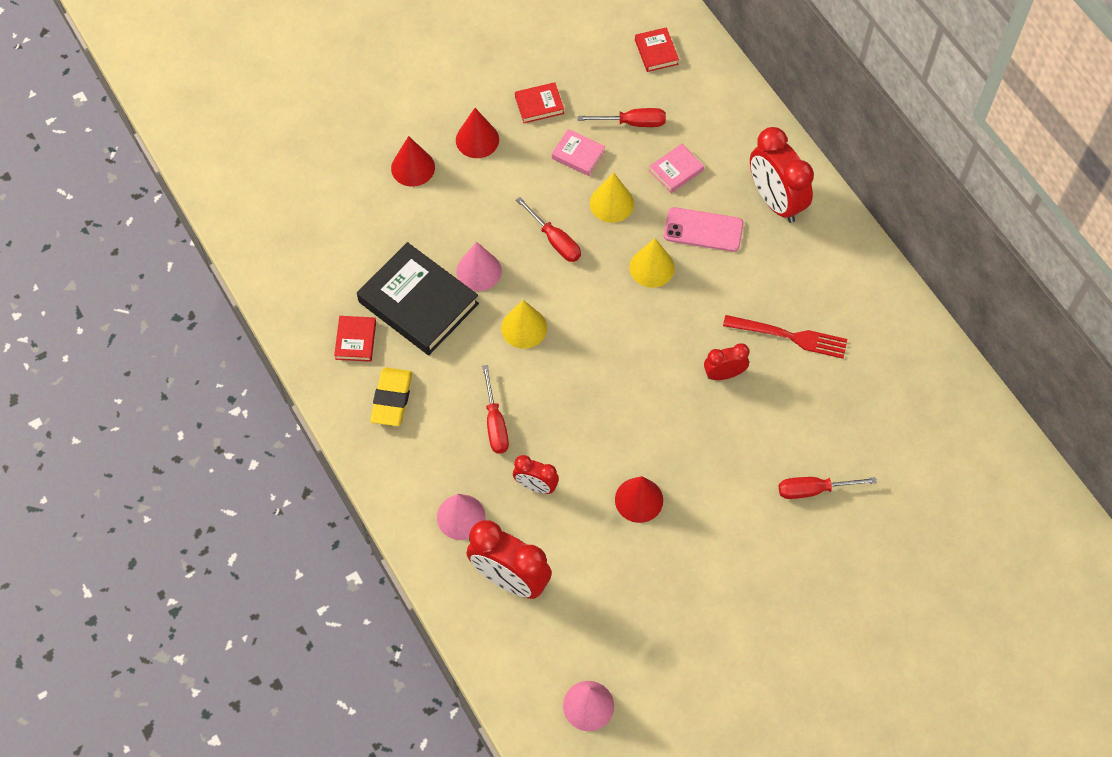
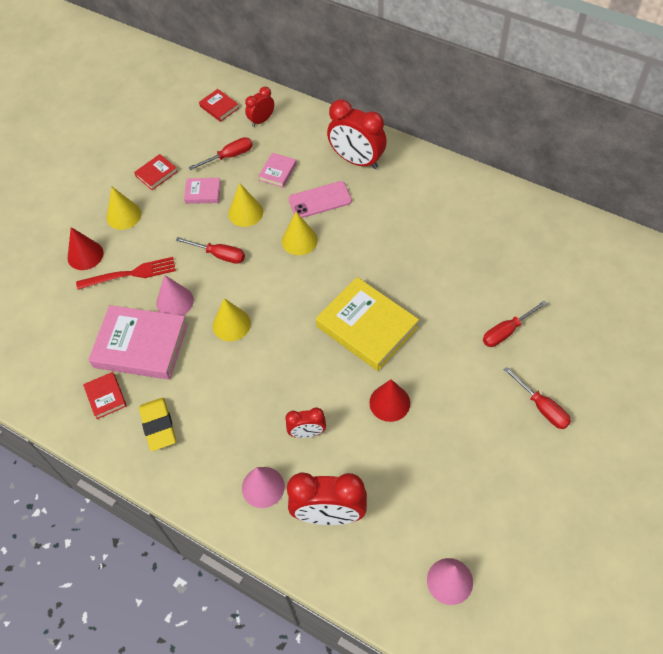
camera: 25 degrees left, 5 degrees down
black book [357,242,479,355] -> pink book [88,305,188,380]
red cone [456,108,499,158] -> yellow cone [107,187,141,230]
red screwdriver [482,365,509,454] -> red screwdriver moved to [504,367,571,429]
red clock [704,343,749,380] -> red clock moved to [245,87,274,127]
red fork [723,315,847,359] -> red fork moved to [76,257,176,290]
none -> yellow book [316,277,419,371]

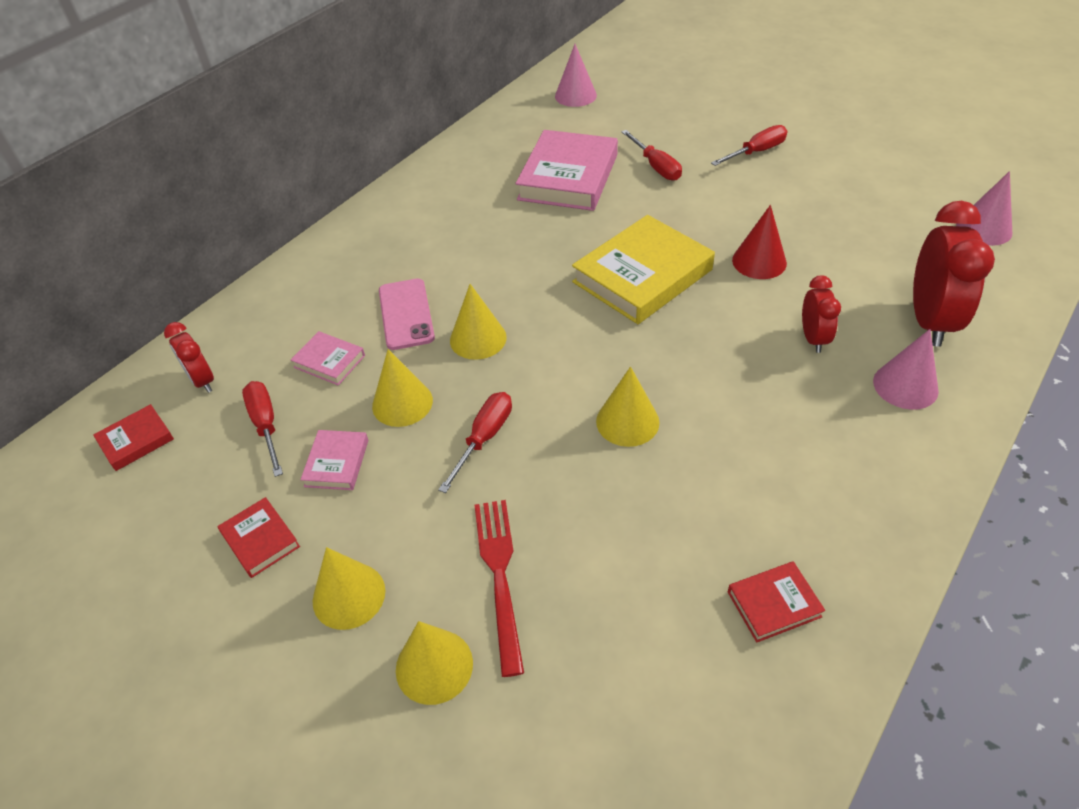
camera: 85 degrees left, 10 degrees down
red cone [68,227,103,270] -> yellow cone [396,621,473,705]
pink book [88,305,188,380] -> pink book moved to [515,130,618,211]
yellow eraser [139,398,176,451] -> none
pink cone [156,275,194,316] -> pink cone moved to [555,44,597,107]
red clock [327,100,387,169] -> none

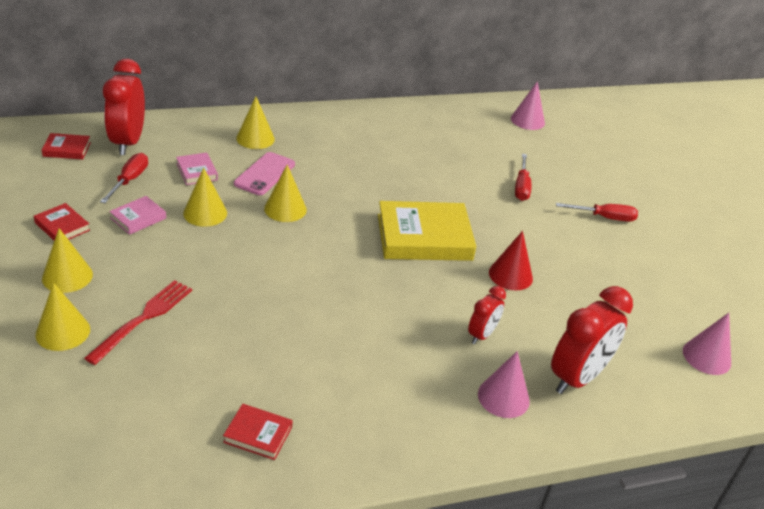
camera: 30 degrees right, 10 degrees down
red clock [164,322,214,393] -> red clock [103,59,145,155], size x1.83
red book [218,497,300,578] -> red book turned 45 degrees counterclockwise [34,203,90,240]
red screwdriver [438,392,512,493] -> none
pink book [515,130,618,211] -> none
yellow cone [596,366,659,447] -> yellow cone moved to [236,96,275,149]

